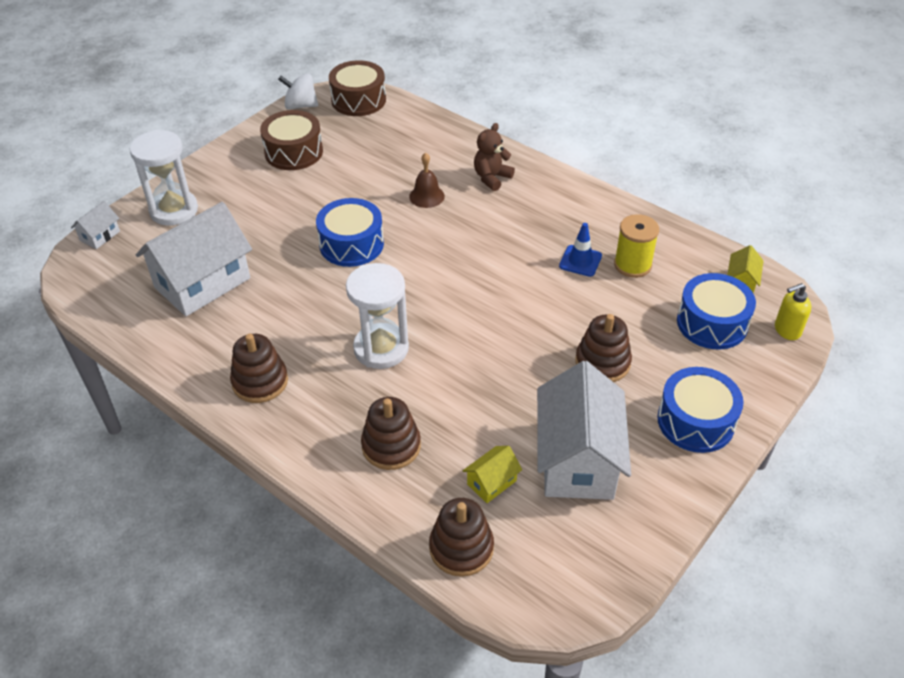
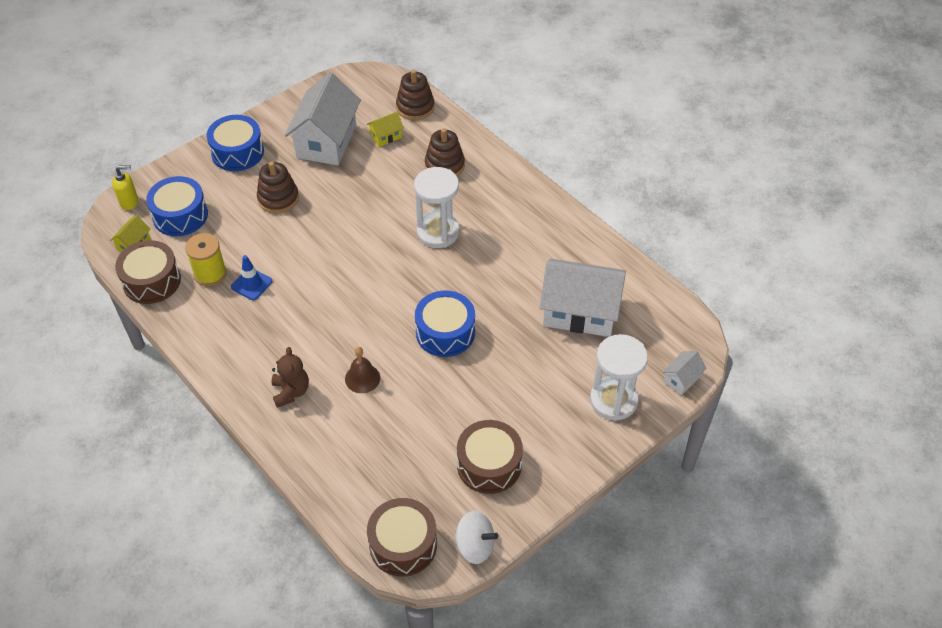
camera: 170 degrees left, 5 degrees up
white house [136,202,252,316] -> white house turned 45 degrees clockwise [540,259,626,337]
brown stacking toy [230,334,288,403] -> none
brown teddy bear [474,123,515,191] -> brown teddy bear turned 60 degrees counterclockwise [272,347,309,408]
none -> brown drum [115,240,181,304]

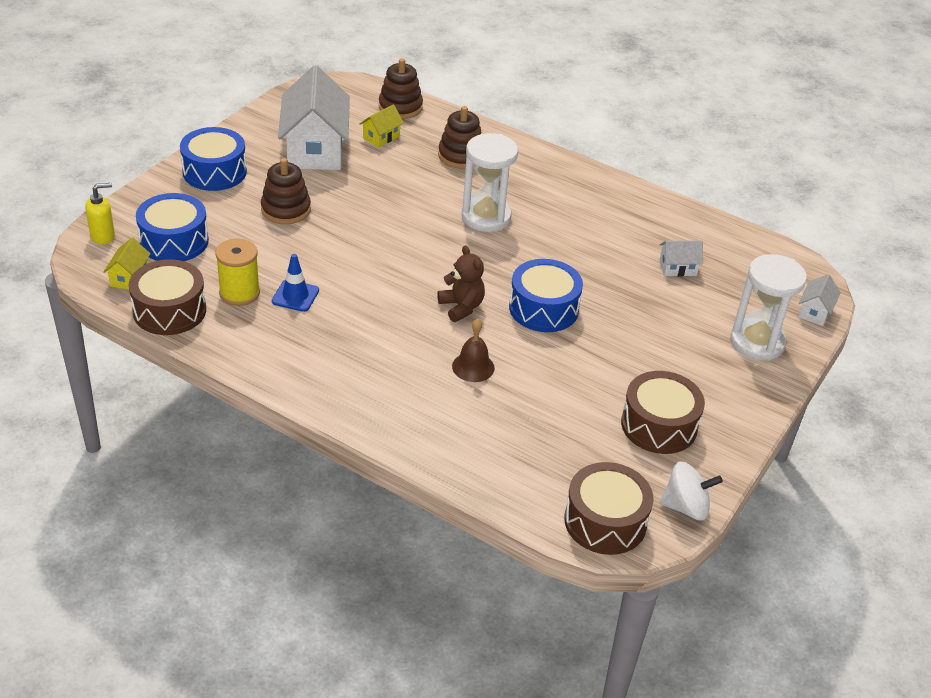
camera: 20 degrees left, 10 degrees down
brown teddy bear [272,347,309,408] -> brown teddy bear moved to [437,245,485,322]
white house [540,259,626,337] -> white house [659,240,703,276], size x0.44

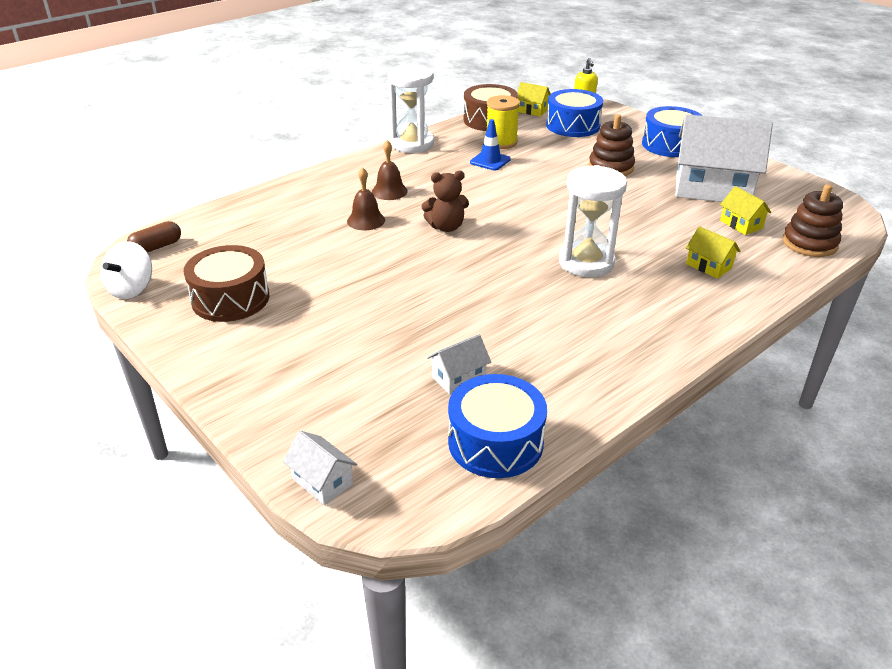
camera: 110 degrees right, 5 degrees down
brown stacking toy [438,106,481,169] -> yellow house [686,226,740,279]
blue drum [509,259,583,332] -> blue drum moved to [448,374,547,478]
brown drum [564,462,653,555] -> brown capsule [127,221,181,253]
white house [659,240,703,276] -> white house turned 45 degrees clockwise [427,334,491,395]
white hourglass [730,254,807,361] -> white hourglass moved to [388,65,434,153]
none -> brown bell [372,140,408,200]

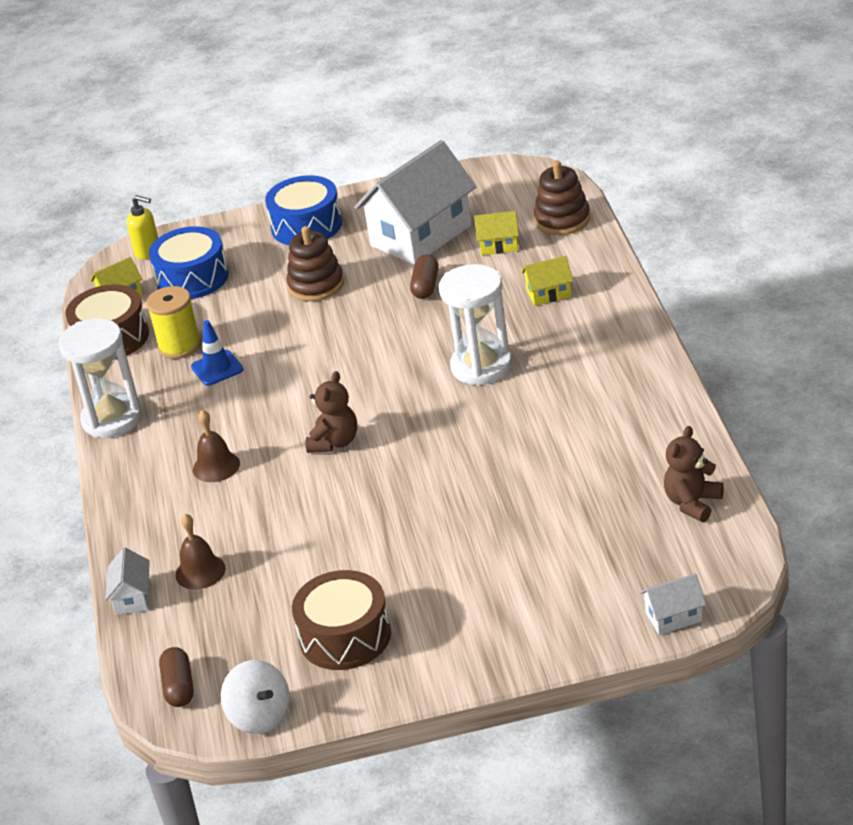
camera: 55 degrees left, 0 degrees up
brown bell [347,167,385,230] -> brown bell moved to [175,514,226,590]
white house [427,334,491,395] -> white house moved to [105,547,150,615]
blue drum [448,374,547,478] -> brown teddy bear [664,426,724,522]
none -> brown capsule [410,255,439,299]

